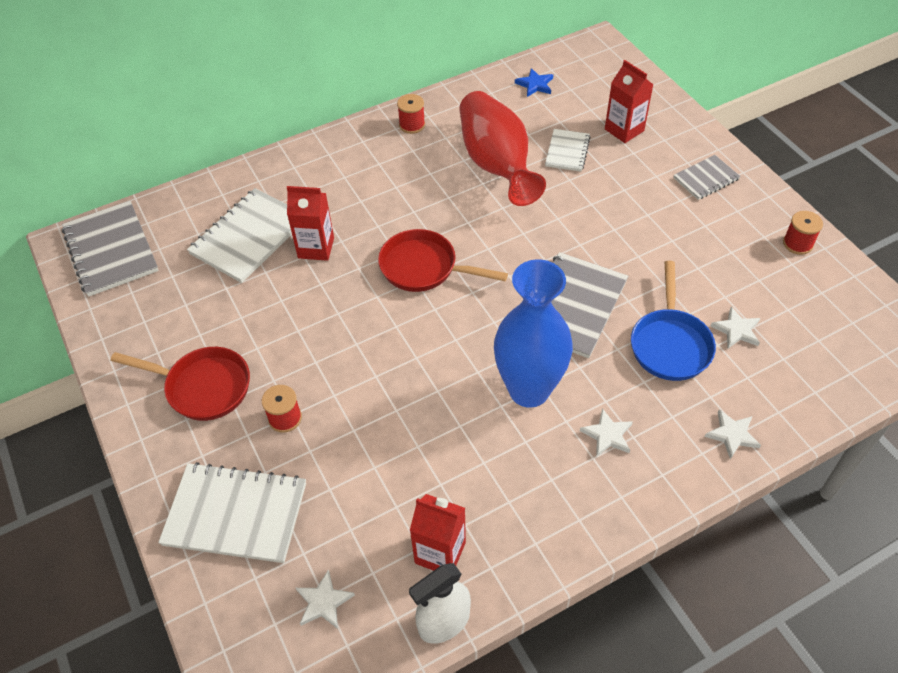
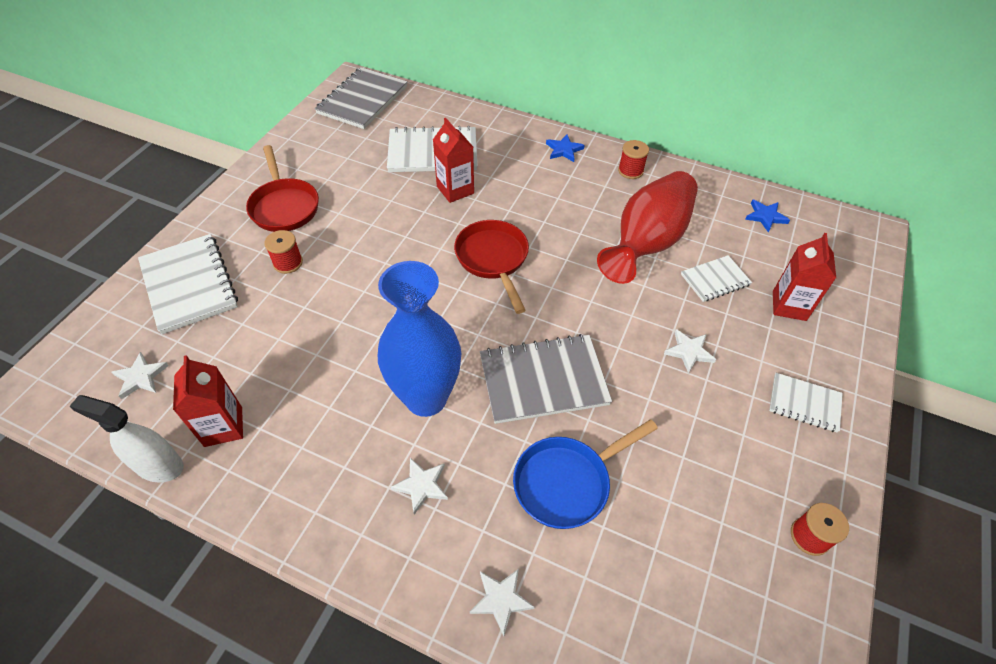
camera: 50 degrees right, 0 degrees up
grey notebook [673,155,741,200] -> white notebook [769,373,843,433]
white star [711,307,760,348] -> white star moved to [664,329,716,374]
none -> blue star [546,135,585,162]

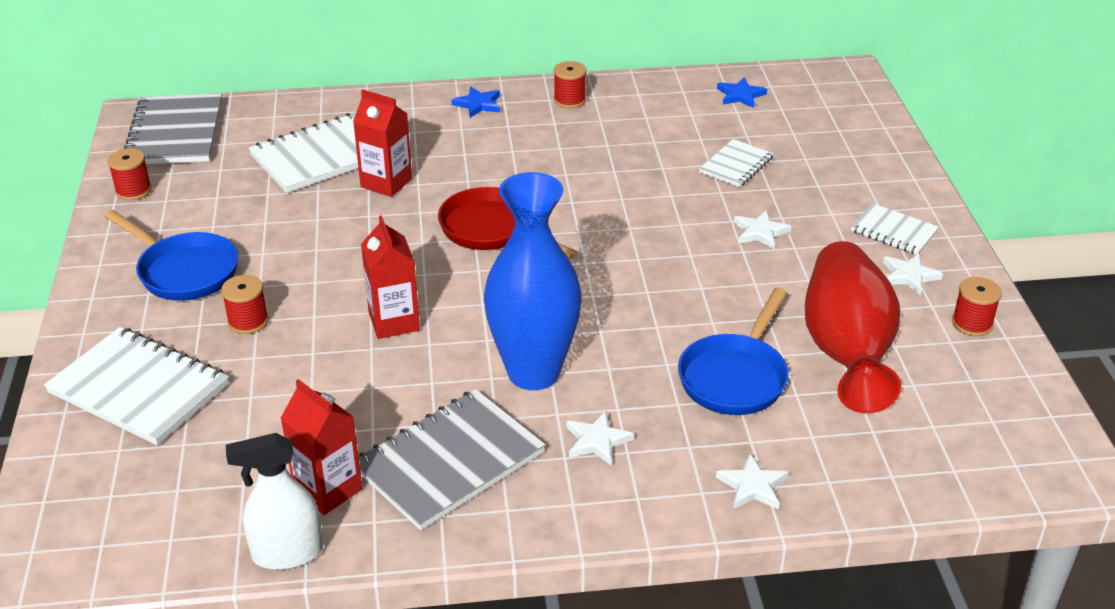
camera: 30 degrees left, 15 degrees down
white star [112,352,169,399] -> white star moved to [883,253,943,296]
red pan [246,145,319,232] -> blue pan [104,210,238,301]
grey notebook [480,334,612,424] -> grey notebook moved to [359,389,545,530]
red vase [597,171,698,284] -> red vase moved to [805,241,901,413]
white notebook [769,373,843,433] -> white notebook turned 45 degrees clockwise [851,203,939,255]
red carton [773,233,836,321] -> red carton moved to [361,215,420,339]
none -> red spool [107,148,152,200]

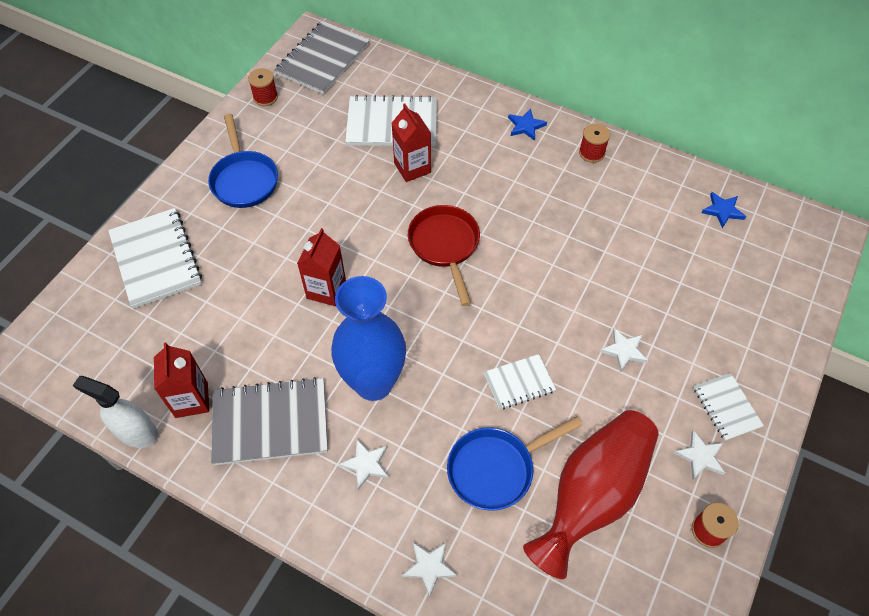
camera: 35 degrees right, 20 degrees up
red spool [221,275,269,334] -> none
white notebook [699,139,774,187] -> white notebook moved to [484,354,556,410]

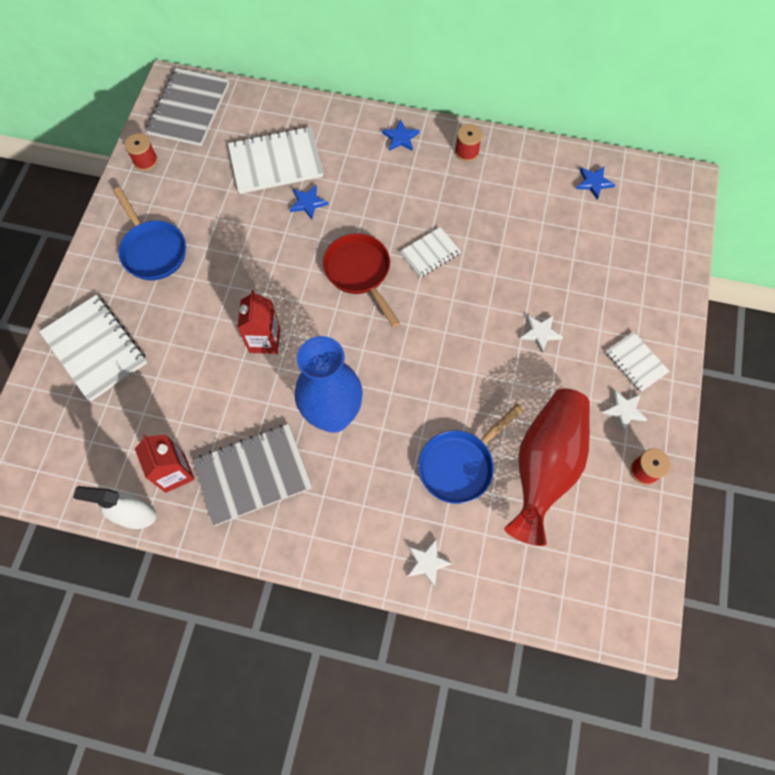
camera: 15 degrees left, 10 degrees up
white star [339,439,389,490] -> none
red carton [392,103,431,182] -> blue star [290,185,328,220]
white notebook [484,354,556,410] -> white notebook moved to [400,227,461,278]

